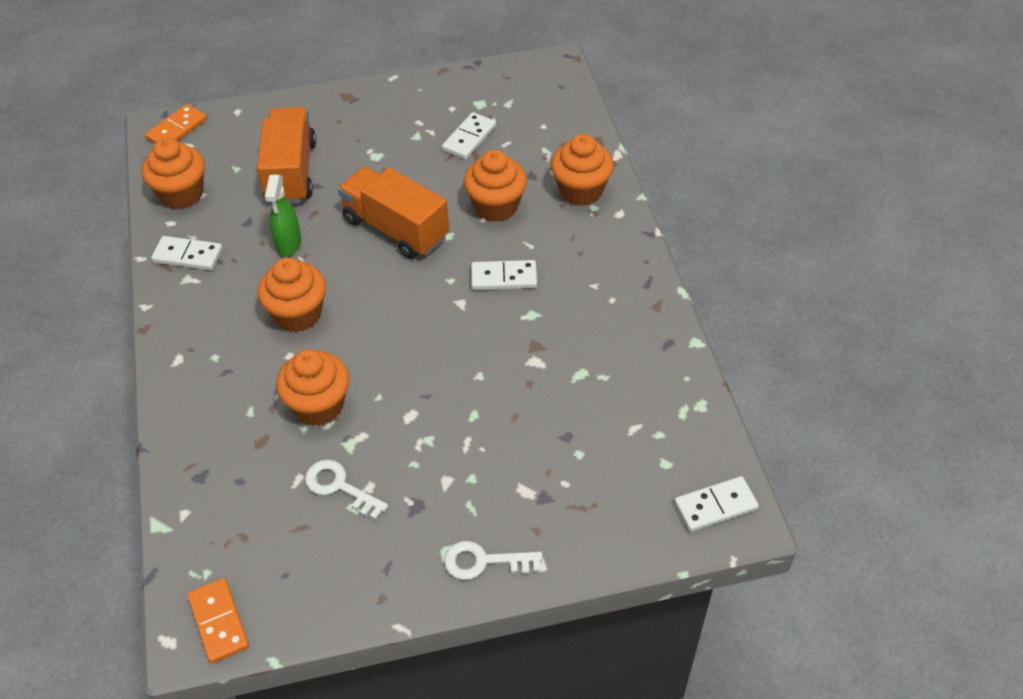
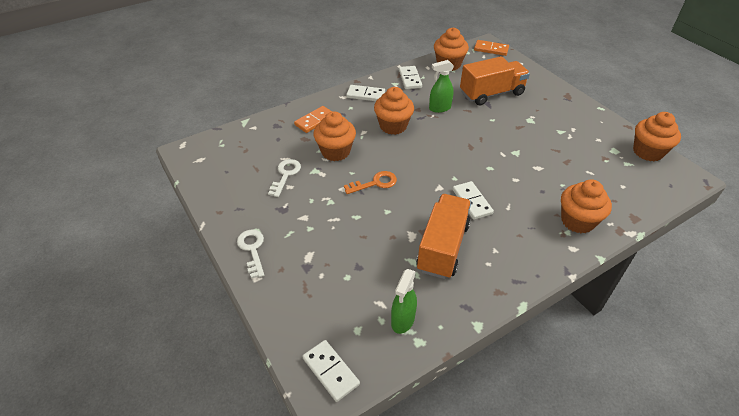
camera: 70 degrees right, 5 degrees down
orange domino [187,578,249,663] -> orange domino moved to [294,106,332,133]
orange truck [338,166,449,259] -> orange truck moved to [416,194,471,279]
white domino [442,112,496,159] -> white domino moved to [346,85,385,101]
orange cupcake [464,150,527,222] -> orange cupcake moved to [633,112,681,161]
none -> orange key [344,171,397,194]
none -> green spray bottle [391,269,417,334]

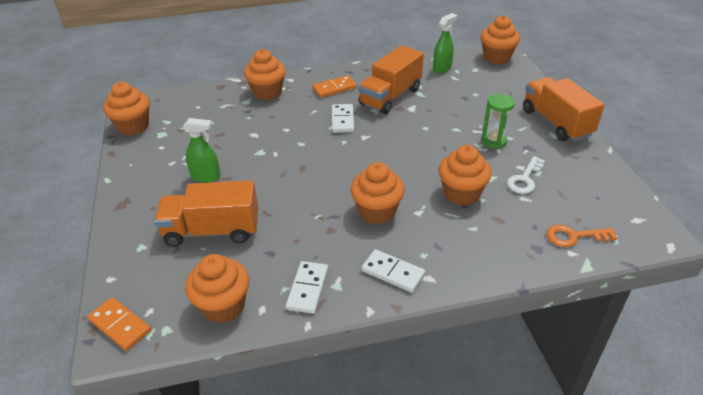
camera: 160 degrees left, 5 degrees down
white key [237,230,264,279] -> orange truck [523,77,604,142]
orange domino [294,106,332,133] -> orange domino moved to [312,75,357,98]
white domino [302,340,360,402] -> orange cupcake [481,16,520,64]
orange key [344,171,397,194] -> orange key moved to [546,225,617,247]
green spray bottle [429,60,454,113] -> green spray bottle moved to [183,118,220,183]
none -> green hourglass [481,94,515,149]

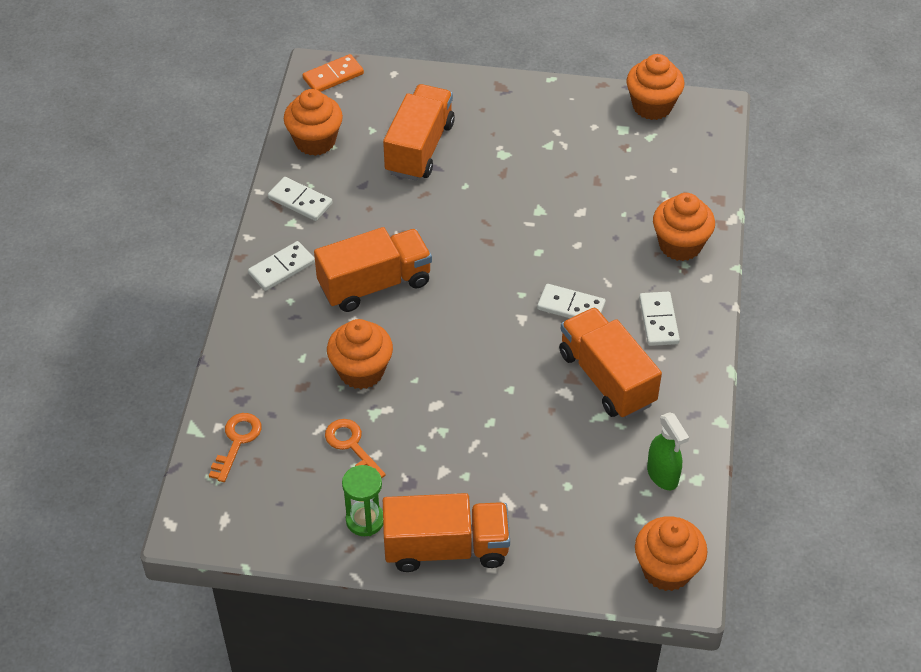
camera: 110 degrees right, 10 degrees up
green spray bottle [183,118,220,183] -> none
orange domino [312,75,357,98] -> white domino [639,292,680,346]
orange cupcake [351,162,405,224] -> orange truck [314,227,432,312]
green hourglass [481,94,515,149] -> green hourglass moved to [342,465,383,536]
white key [507,156,545,194] -> orange key [325,419,386,478]

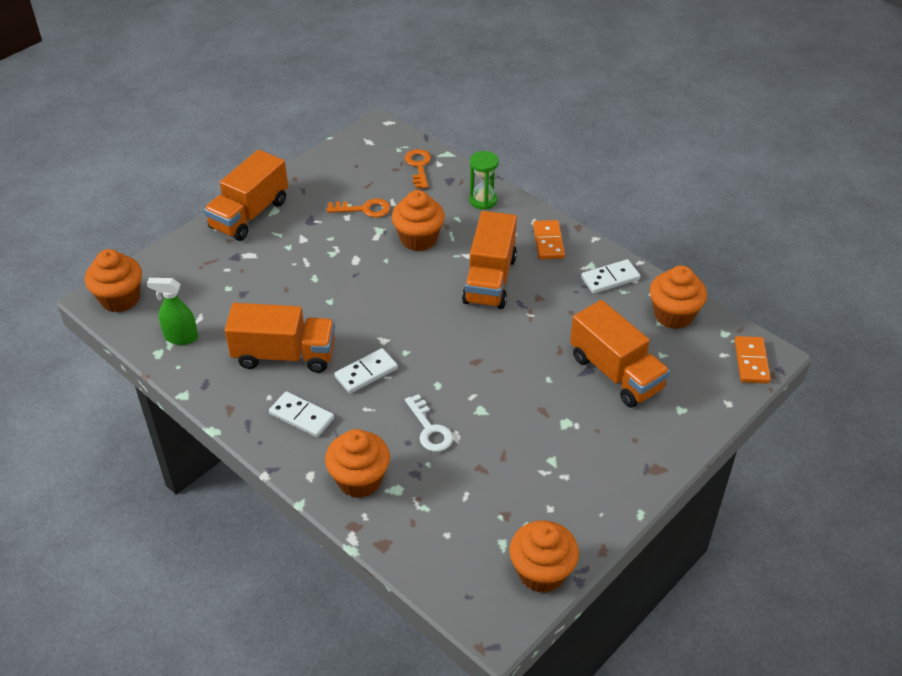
camera: 125 degrees right, 5 degrees down
orange key [209,413,261,482] -> orange key turned 150 degrees counterclockwise [405,149,431,189]
white domino [248,241,315,291] -> orange domino [533,220,565,259]
green hourglass [342,465,383,536] -> green hourglass moved to [469,151,499,210]
none -> white key [405,394,453,452]

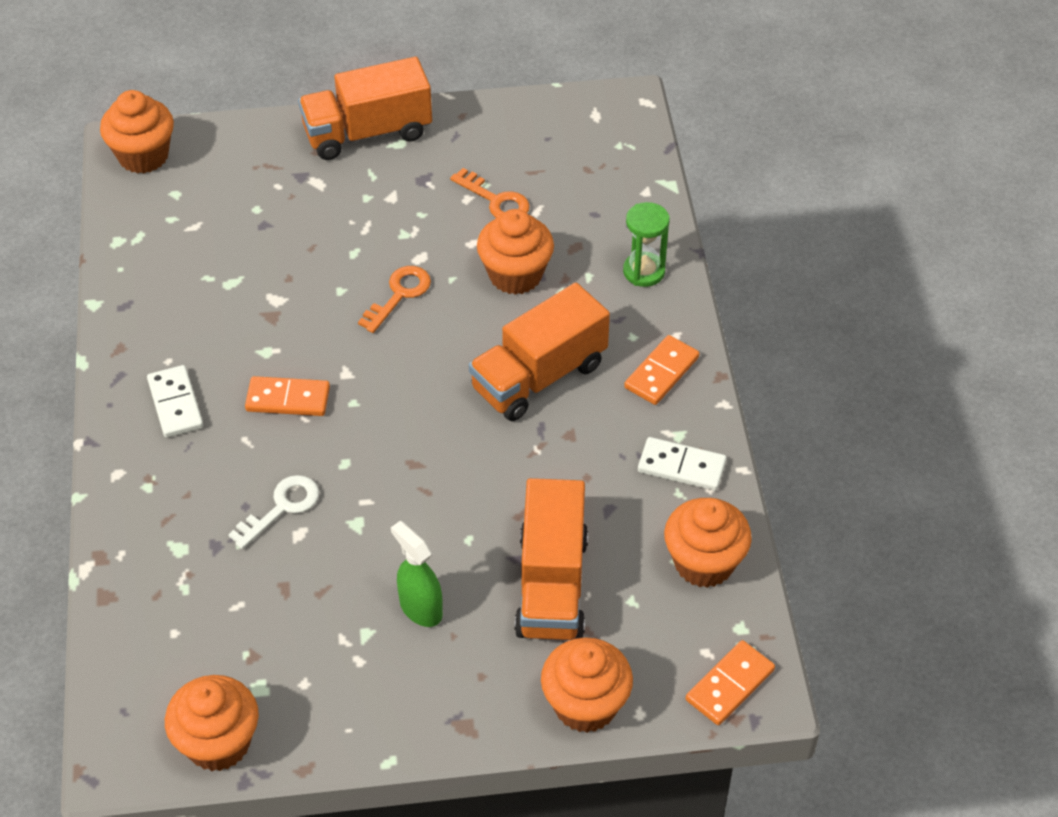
camera: 40 degrees right, 5 degrees up
green spray bottle [147,278,198,345] -> green spray bottle moved to [391,521,443,627]
orange truck [225,303,335,373] -> none
orange cupcake [325,429,390,498] -> orange cupcake moved to [541,637,633,733]
white domino [334,348,398,394] -> orange domino [245,376,330,416]
orange key [405,149,431,189] -> orange key moved to [358,266,431,333]
white key [405,394,453,452] -> white key turned 150 degrees counterclockwise [228,475,319,549]

